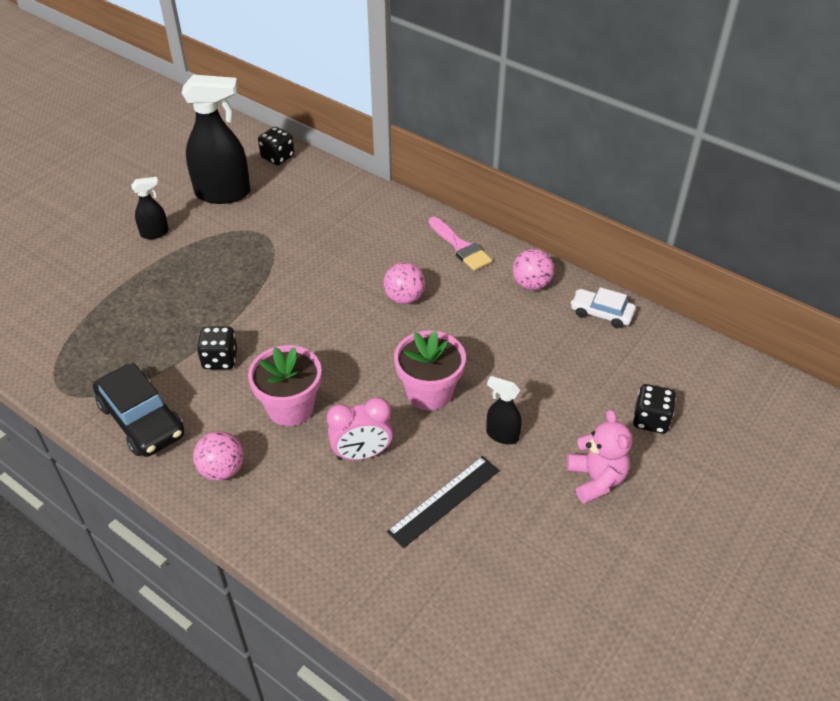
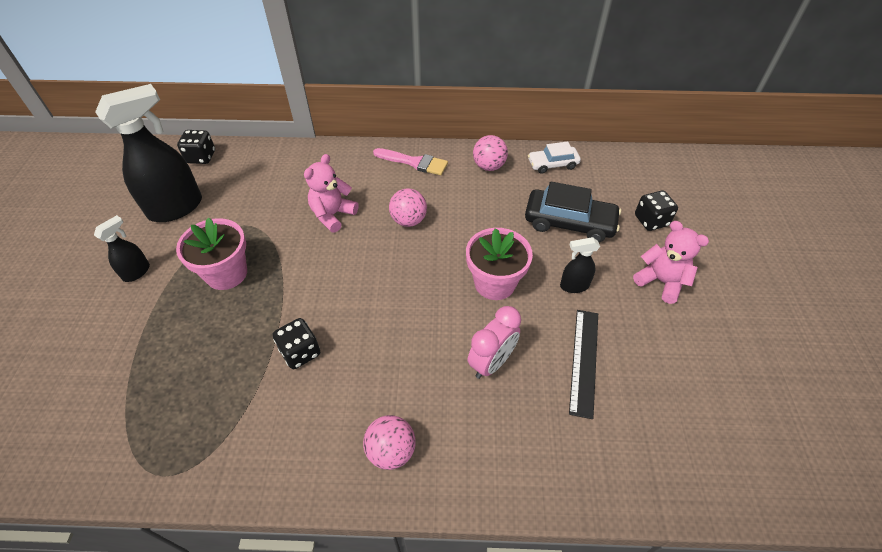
camera: 35 degrees left, 5 degrees up
black car [93,362,184,457] -> black car moved to [525,182,621,243]
pink flower pot [248,345,322,426] -> pink flower pot moved to [176,218,247,290]
none -> pink teddy bear [304,154,358,233]

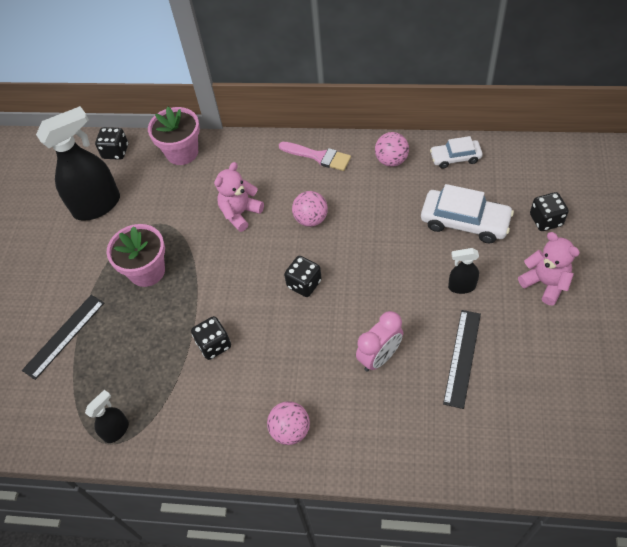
camera: 10 degrees right, 5 degrees up
black spray bottle [94,215,150,282] -> black spray bottle moved to [85,390,129,443]
pink flower pot [466,228,533,300] -> pink flower pot moved to [148,107,200,165]
black car [525,182,621,243] -> white car [421,184,514,243]
none -> black ruler [22,295,104,380]
none -> black dice [284,256,322,297]

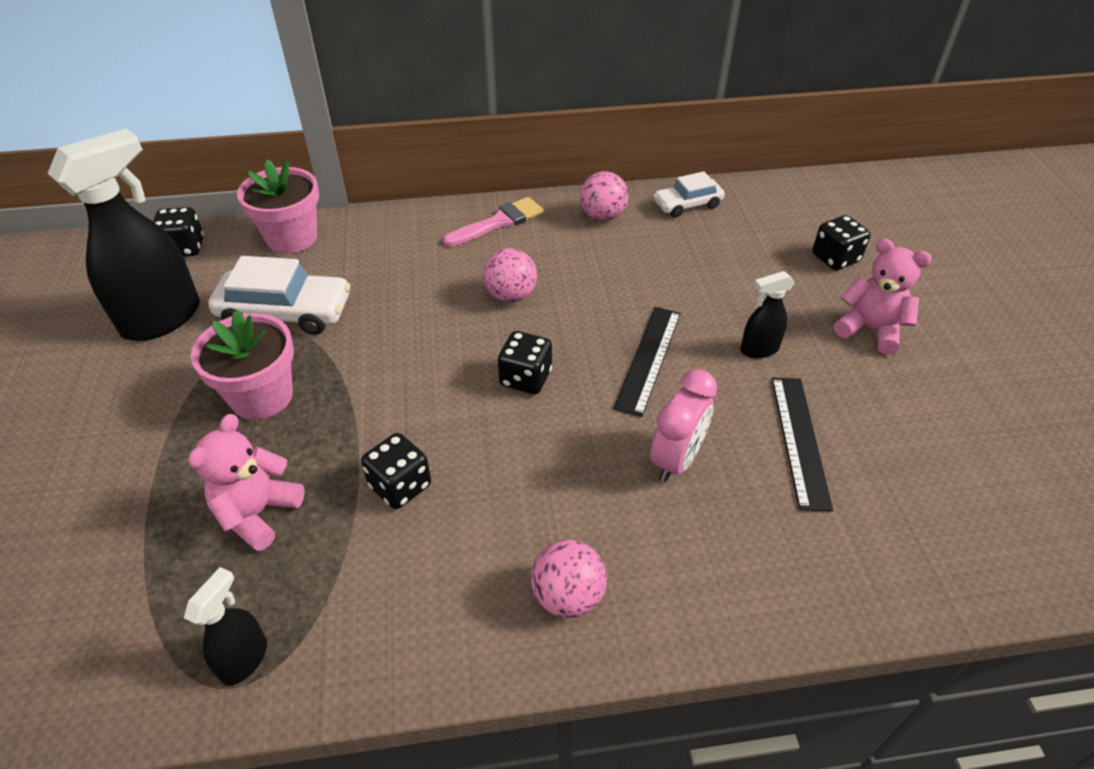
camera: 20 degrees left, 10 degrees down
black ruler [22,295,104,380] -> black ruler moved to [613,307,681,417]
pink teddy bear [214,162,264,232] -> pink teddy bear moved to [188,414,304,551]
pink brush [279,142,351,171] -> pink brush turned 45 degrees counterclockwise [443,197,544,247]
white car [421,184,514,243] -> white car moved to [208,256,350,335]

